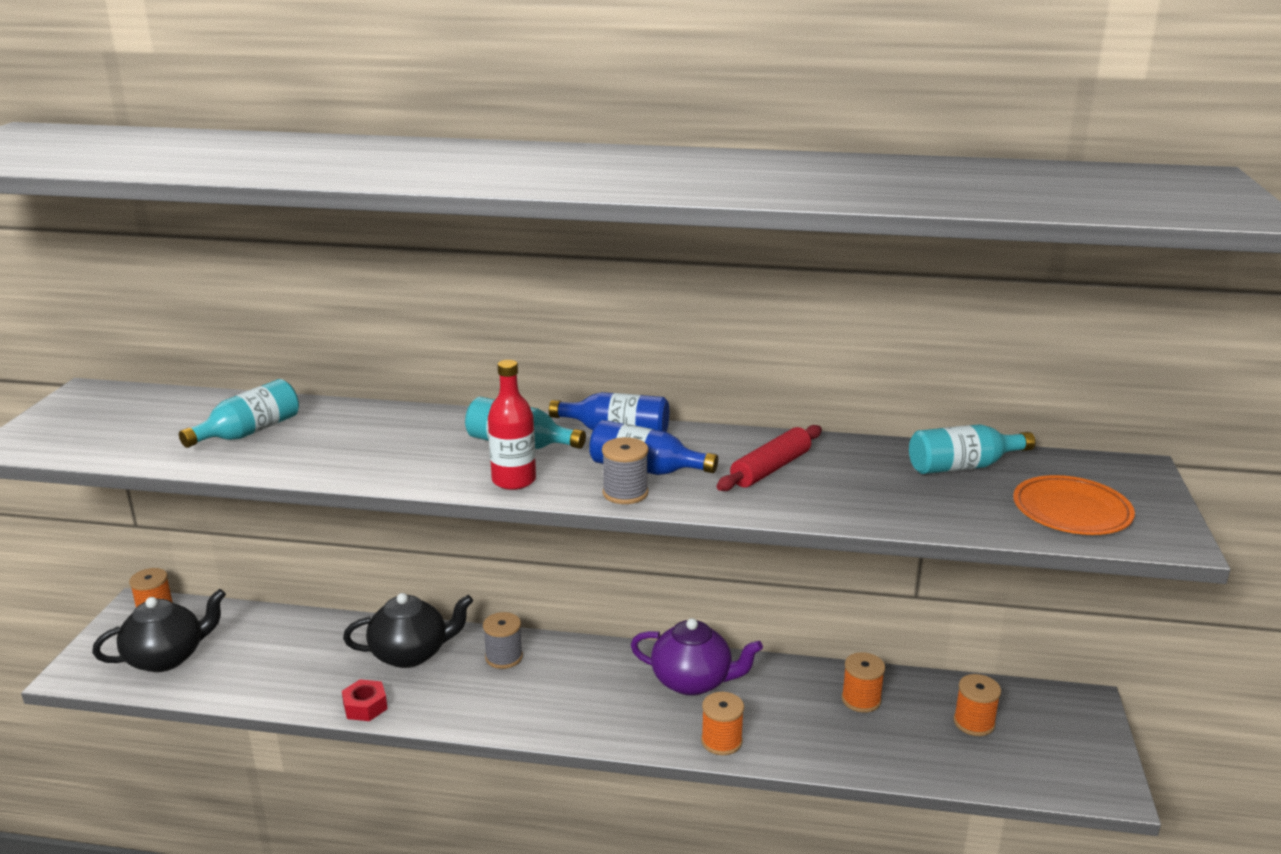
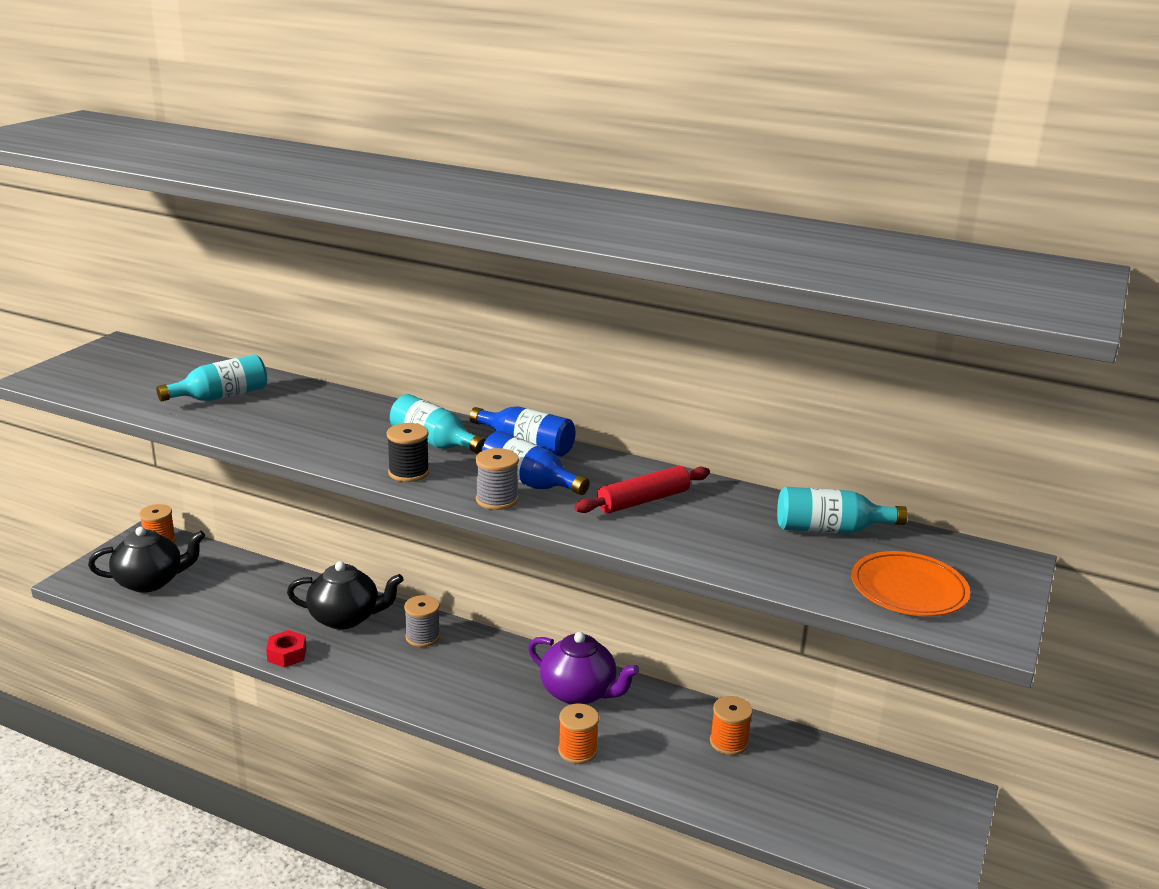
camera: 15 degrees right, 0 degrees up
red bottle [488,360,536,490] -> black spool [387,423,430,482]
orange spool [953,674,1001,736] -> none

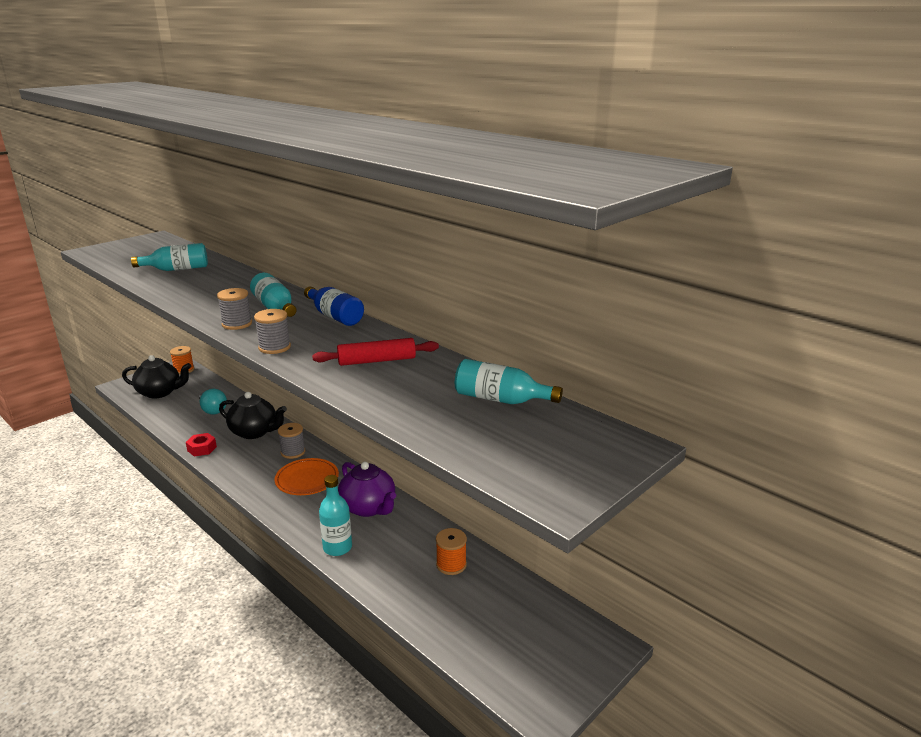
camera: 20 degrees right, 0 degrees up
black spool [387,423,430,482] -> grey spool [217,288,252,330]
blue bottle [481,431,590,495] -> none
orange spool [558,704,599,764] -> turquoise bottle [319,475,352,556]
orange plate [851,551,970,616] -> orange plate moved to [275,458,339,495]
none -> turquoise light bulb [199,389,227,415]

